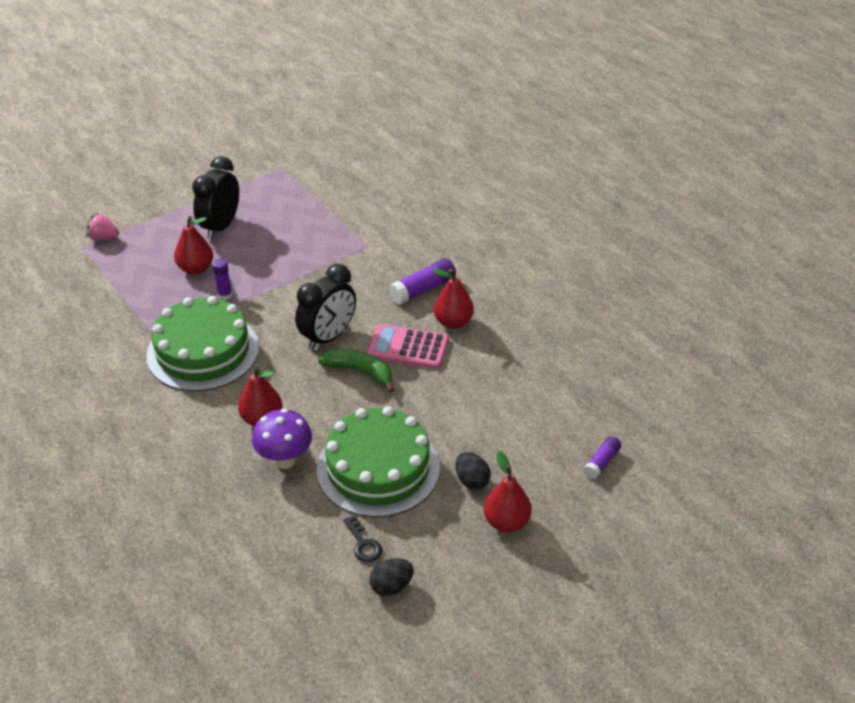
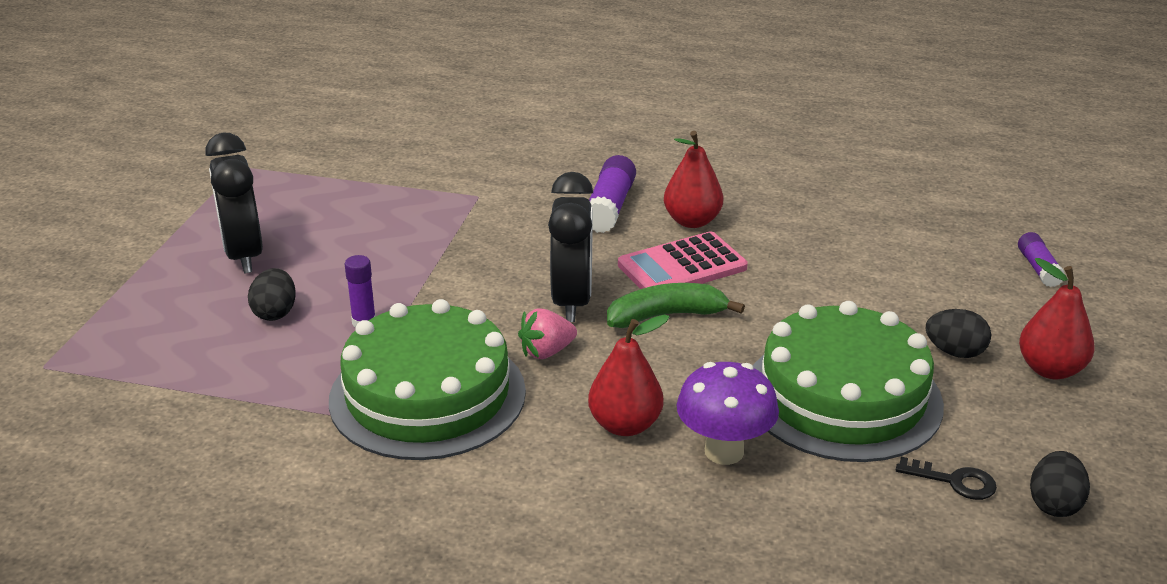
camera: 40 degrees left, 10 degrees down
pink strawberry [87,213,119,241] -> pink strawberry moved to [518,308,577,359]
red pear [174,216,213,274] -> black egg [248,268,296,321]

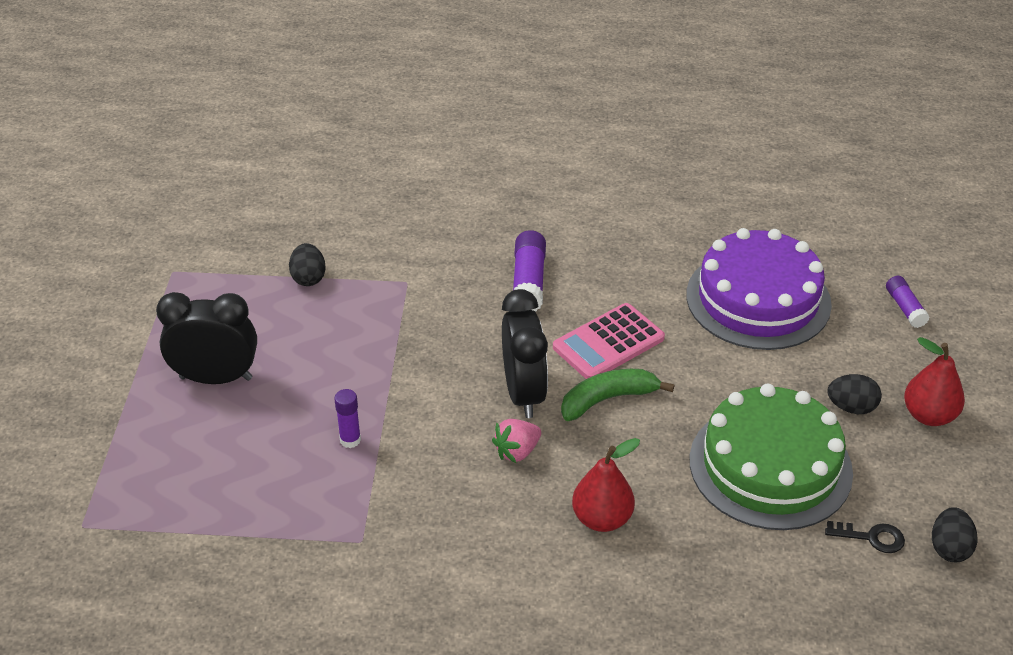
camera: 10 degrees left, 10 degrees up
black clock [205,133,263,274] -> black clock turned 120 degrees clockwise [156,292,257,384]
black egg [248,268,296,321] -> black egg moved to [289,243,326,286]
green cake [329,299,526,460] -> none
red pear [664,131,723,228] -> none
purple mushroom [677,362,779,465] -> none
none -> purple cake [686,228,832,350]

